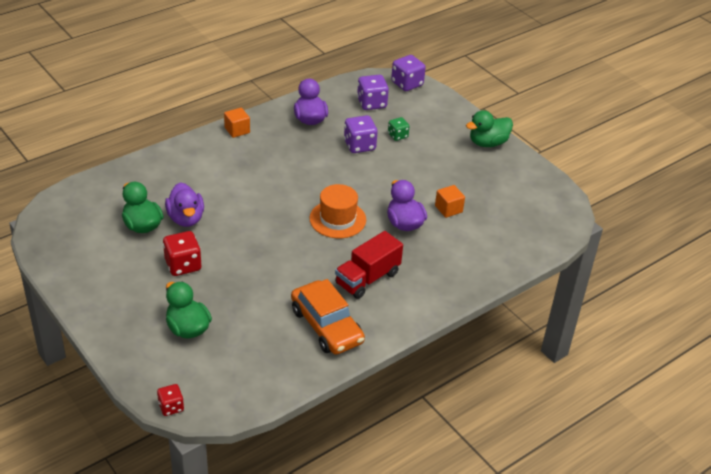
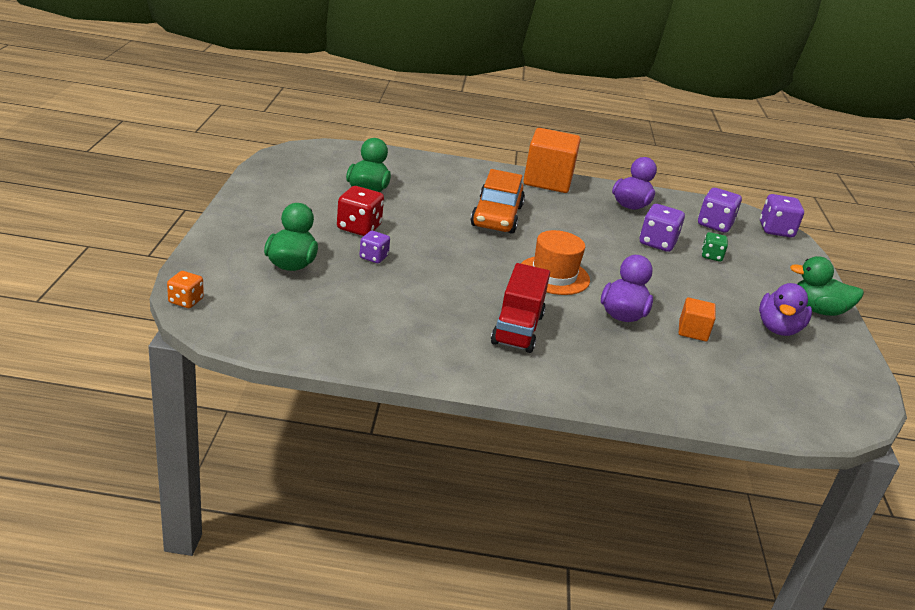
camera: 40 degrees right, 10 degrees down
red dice [157,384,184,416] -> orange dice [167,271,204,308]
purple duck [165,182,204,227] -> purple duck moved to [759,283,812,336]
orange cube [224,108,250,138] -> orange cube [523,128,581,193], size x2.01
orange car [291,279,365,355] -> orange car moved to [470,169,525,234]
red truck [335,231,403,299] -> red truck turned 75 degrees counterclockwise [491,263,550,353]
none -> purple dice [359,231,390,263]

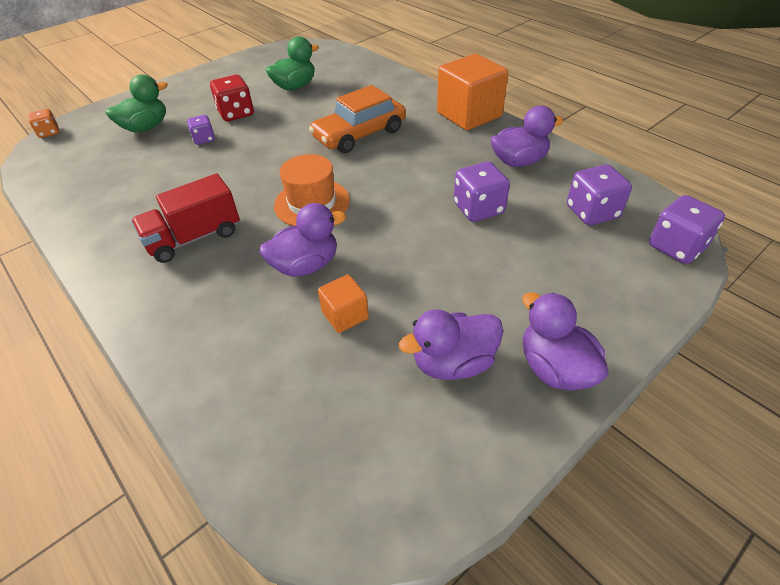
camera: 50 degrees right, 15 degrees up
green dice [702,232,728,261] -> none
green duck [790,256,864,316] -> purple duck [522,292,609,391]

